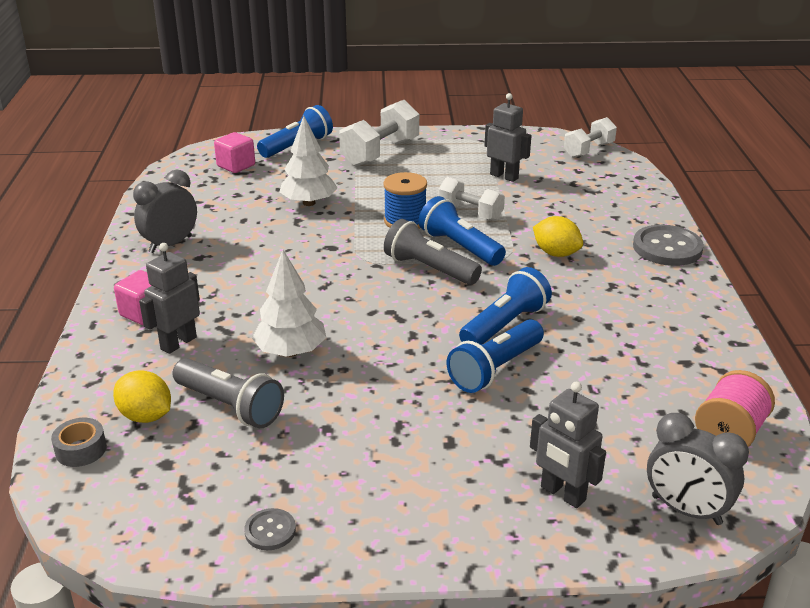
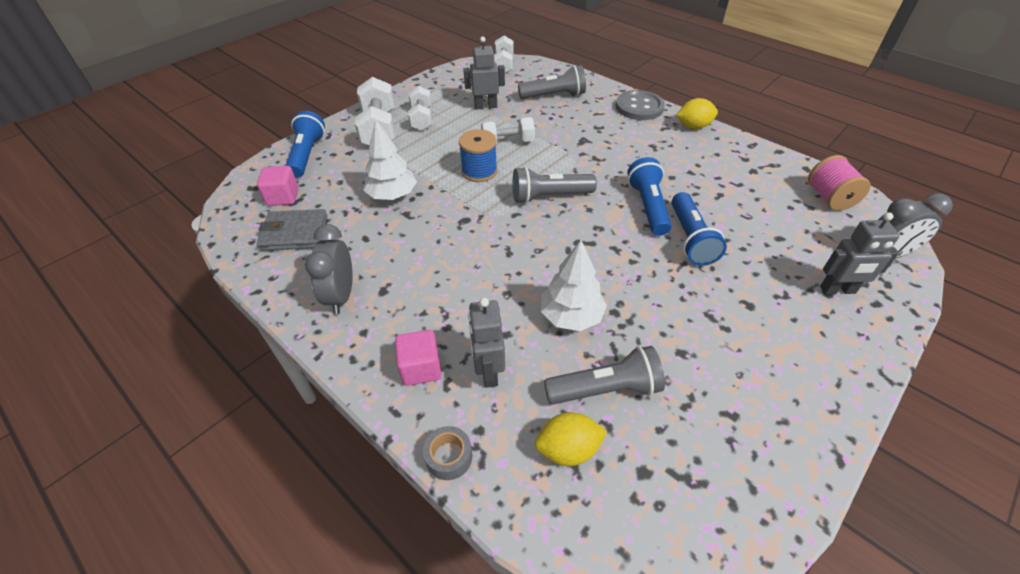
camera: 45 degrees left, 15 degrees up
grey tape [51,418,107,467] -> grey tape moved to [423,426,472,480]
grey button [244,508,296,550] -> none
blue flashlight [419,196,506,266] -> none
yellow lemon [533,216,583,257] -> yellow lemon moved to [676,98,718,129]
none -> grey wallet [257,209,327,251]
none -> white dumbbell [408,86,432,131]
none -> grey flashlight [518,65,586,99]

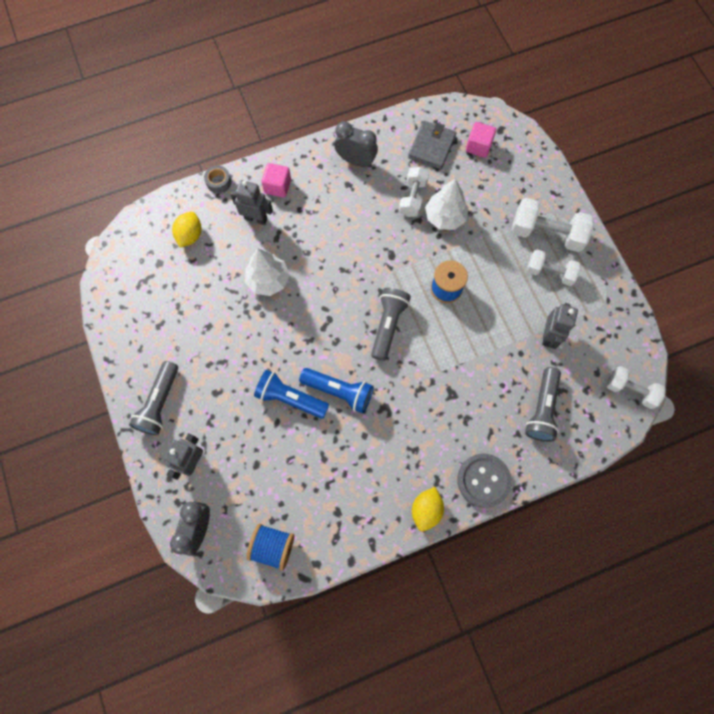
camera: 115 degrees right, 25 degrees up
blue flashlight [286,111,325,178] -> none
white dumbbell [481,117,535,144] -> white dumbbell moved to [399,167,429,217]
grey flashlight [544,346,665,405] -> grey flashlight moved to [129,361,178,436]
pink spool [808,155,871,211] -> blue spool [246,524,294,571]

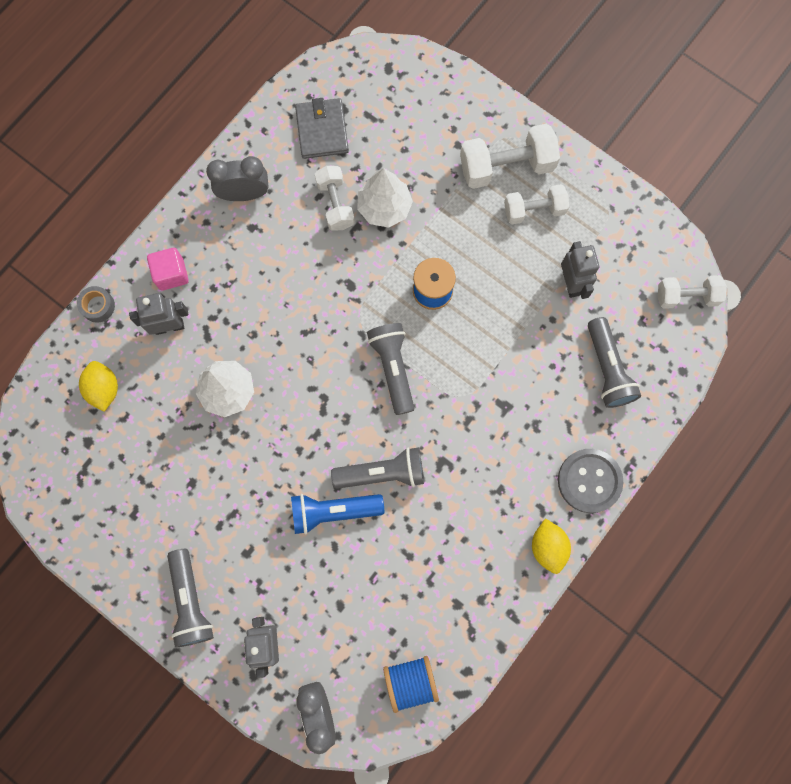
camera: 30 degrees left, 5 degrees up
blue flashlight [299,368,373,413] -> grey flashlight [331,447,424,489]
pink cube [466,122,496,158] -> none

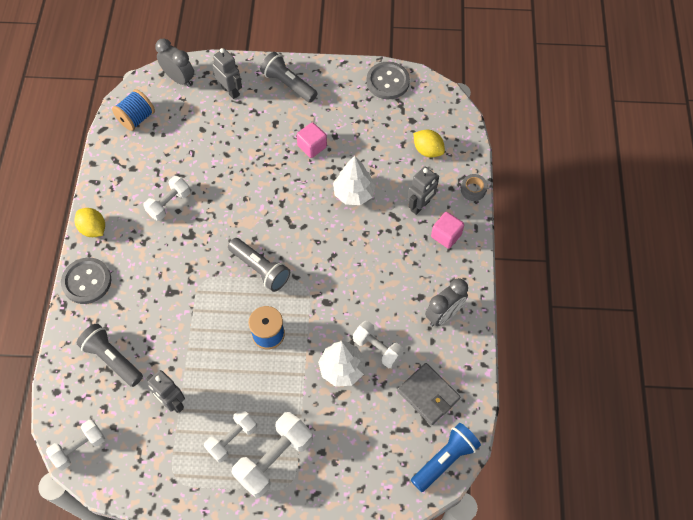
camera: 145 degrees right, 15 degrees down
blue flashlight [291,494,384,534] -> blue flashlight moved to [411,423,481,492]
grey flashlight [331,447,424,489] -> none
none -> white dumbbell [143,176,191,221]
none -> pink cube [297,122,327,158]
none -> grey button [367,62,410,99]

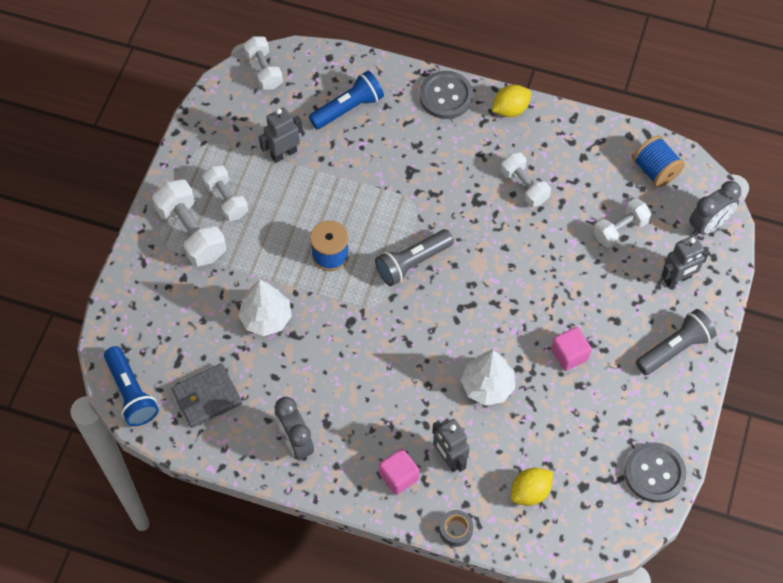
camera: 105 degrees right, 0 degrees up
grey flashlight [77,323,143,387] -> blue flashlight [309,71,384,129]
white dumbbell [353,321,404,368] -> white dumbbell moved to [594,198,651,248]

